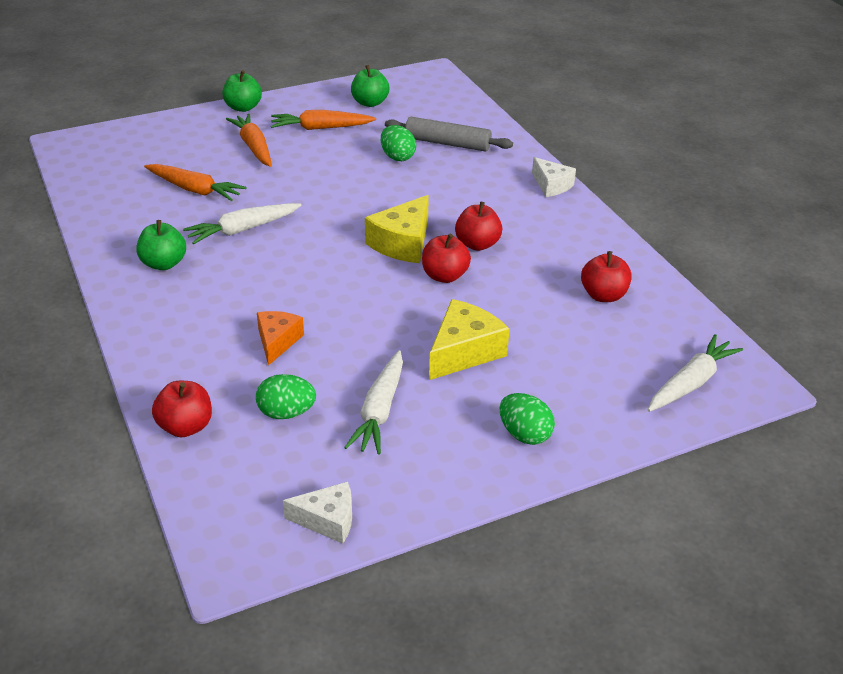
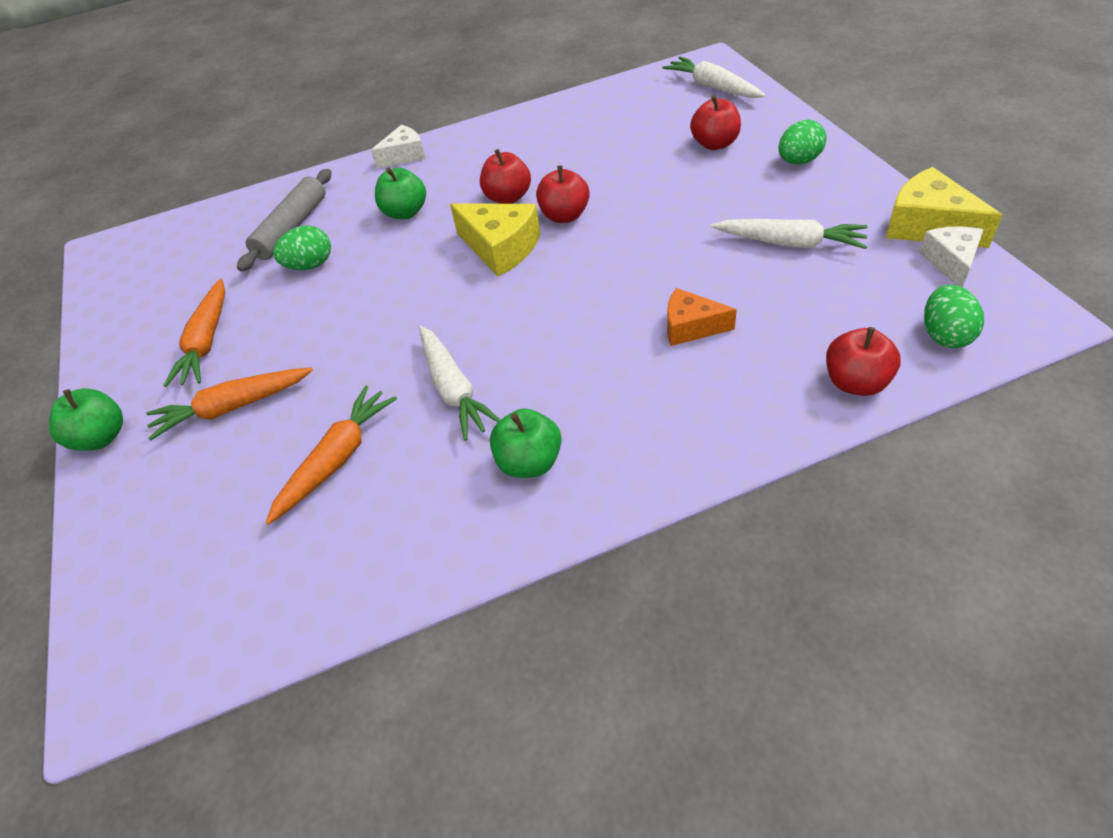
camera: 80 degrees left, 10 degrees up
green egg [256,374,316,419] -> green egg moved to [924,285,984,348]
green apple [351,65,389,107] -> green apple moved to [375,167,426,219]
yellow cheese [429,299,510,380] -> yellow cheese moved to [886,167,1002,248]
red apple [581,251,632,302] -> red apple moved to [690,95,741,150]

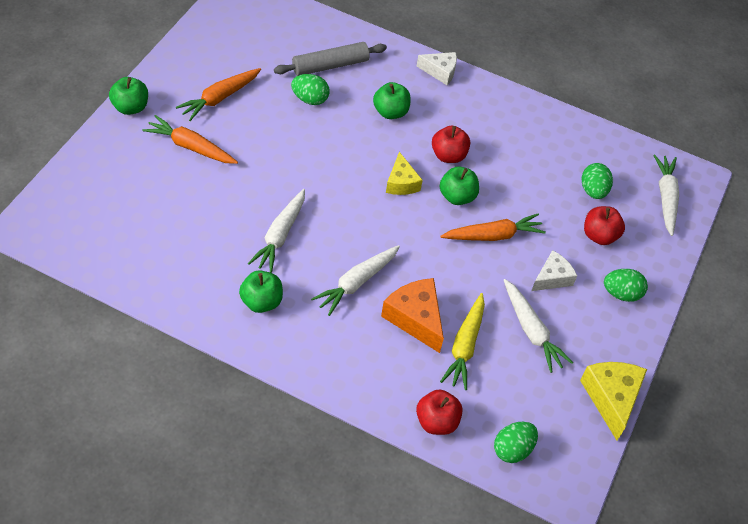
camera: 35 degrees right, 5 degrees up
orange carrot [266,386,397,525] -> orange carrot moved to [440,214,546,241]
yellow cheese [450,203,540,277] -> yellow cheese [386,152,423,195], size x0.66
red apple [536,165,590,223] -> green apple [440,166,479,205]
orange cheese [667,288,737,346] -> orange cheese [381,278,444,353], size x1.52
white cheese [919,226,984,288] -> white cheese moved to [531,250,577,291]
none -> white carrot [311,245,400,316]
none -> yellow carrot [440,293,485,390]
none -> green egg [582,163,613,199]

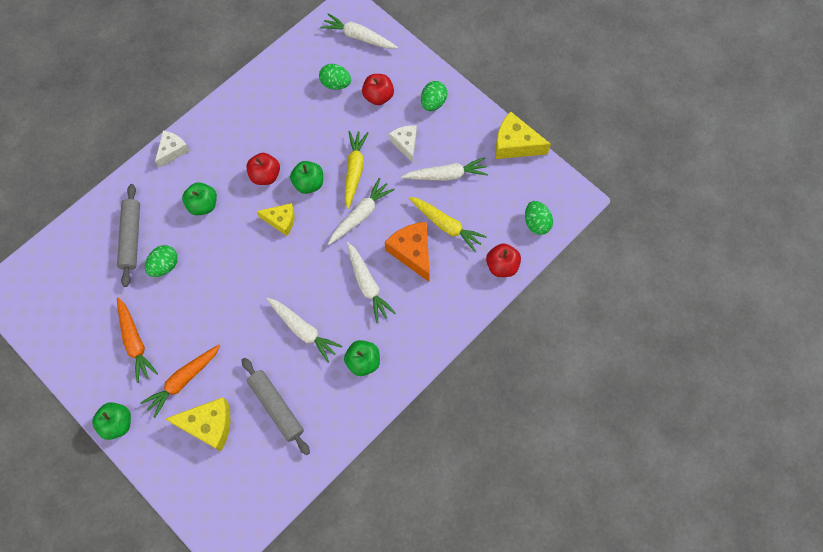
camera: 65 degrees left, 15 degrees up
orange cheese [381,278,444,353] -> orange cheese turned 75 degrees clockwise [385,222,430,282]
orange carrot [440,214,546,241] -> yellow carrot [345,131,368,209]
none -> yellow cheese [165,397,230,451]
none -> grey rolling pin [241,358,310,455]
none -> white carrot [328,178,395,245]

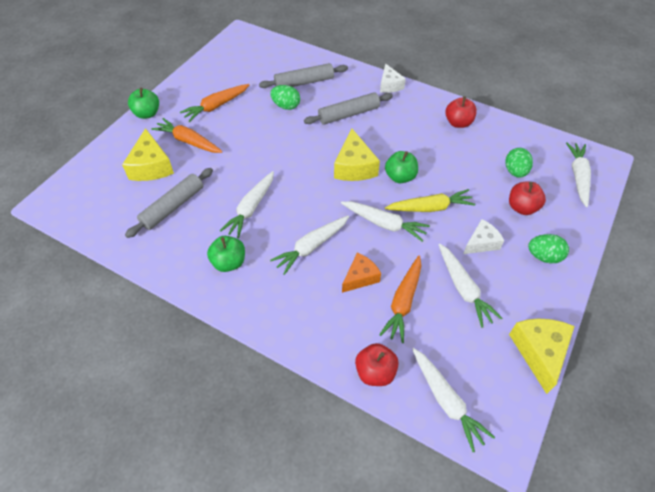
camera: 75 degrees right, 15 degrees down
white cheese [155,131,190,168] -> white cheese turned 60 degrees clockwise [380,64,406,93]
green apple [182,182,217,215] -> grey rolling pin [304,92,393,125]
red apple [246,153,280,185] -> red apple moved to [445,96,477,128]
yellow cheese [257,203,295,236] -> yellow cheese [334,129,380,181], size x1.52
orange cheese [385,222,430,282] -> orange cheese [342,253,381,293], size x0.66
yellow carrot [409,197,487,252] -> orange carrot [379,256,422,343]
green egg [525,201,553,235] -> white carrot [412,348,495,452]

